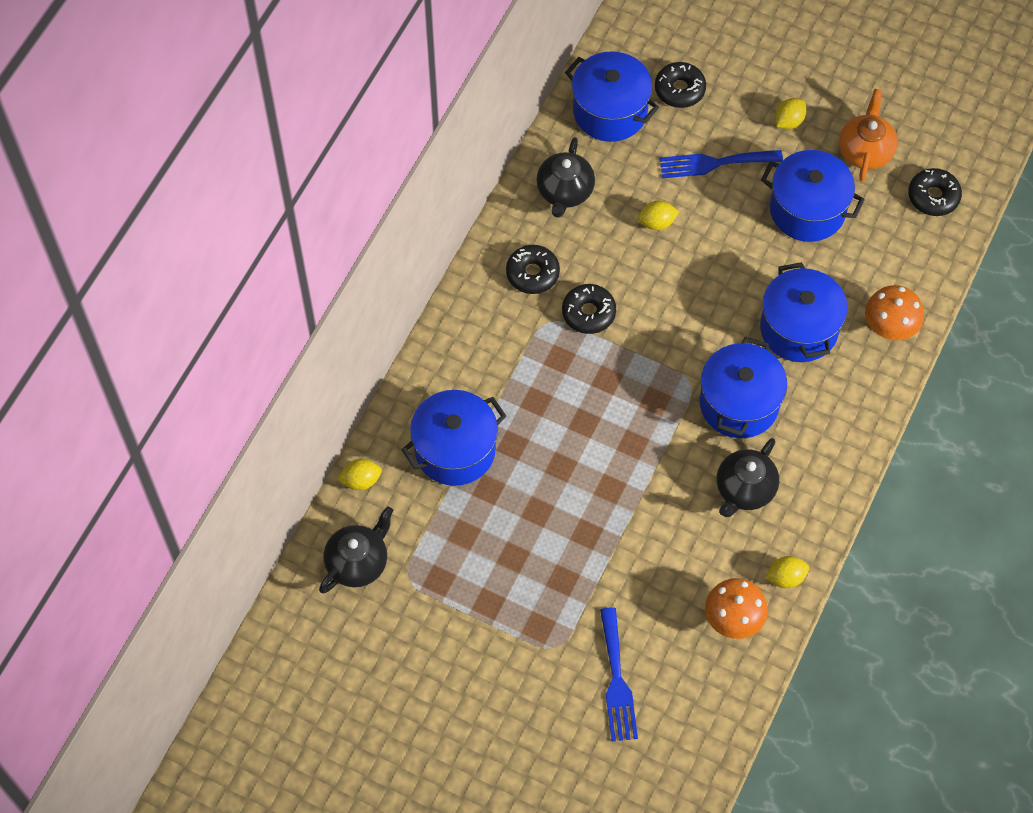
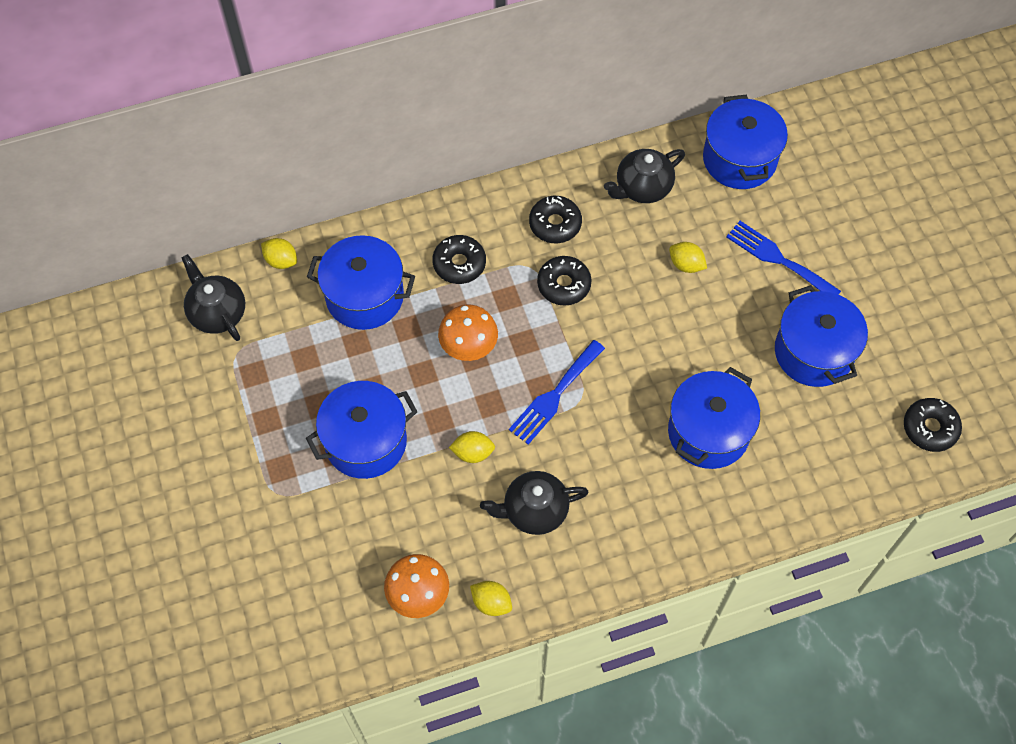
camera: 45 degrees right, 0 degrees up
black teapot [319,506,394,593] -> black teapot turned 120 degrees counterclockwise [182,254,245,341]
blue fork [600,607,638,741] -> blue fork moved to [509,340,605,445]
black donut [655,62,706,108] -> black donut moved to [432,235,486,284]
blue pot [700,337,787,438] -> blue pot moved to [306,381,418,479]
yellow lemon [775,98,806,129] -> yellow lemon moved to [449,431,495,463]
orange teapot [839,89,898,181] -> none
orange mushroom [865,285,924,340] -> orange mushroom moved to [438,305,498,361]

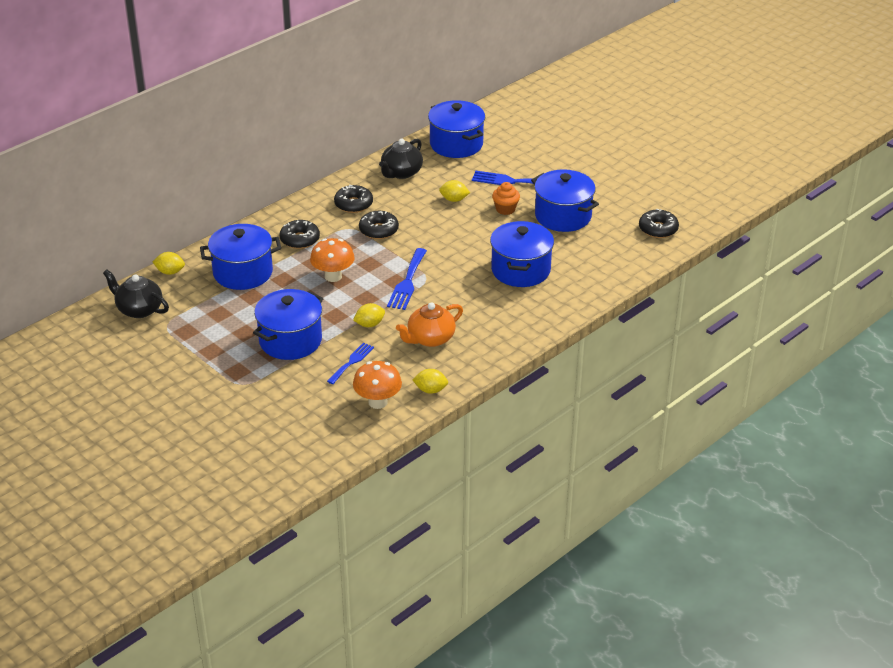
camera: 25 degrees left, 25 degrees down
black teapot [480,471,588,535] -> orange teapot [396,302,463,347]
none -> blue fork [327,343,374,384]
none -> orange cupcake [492,182,520,215]

